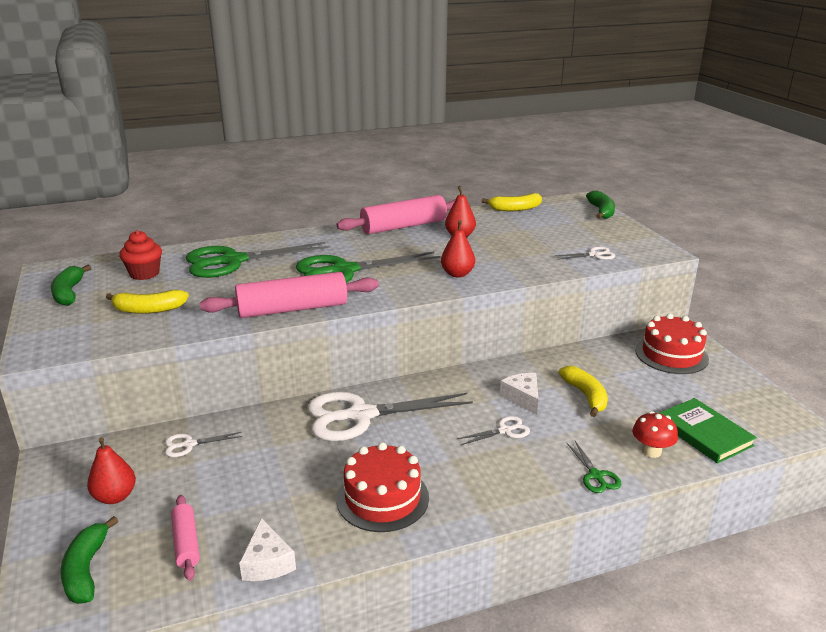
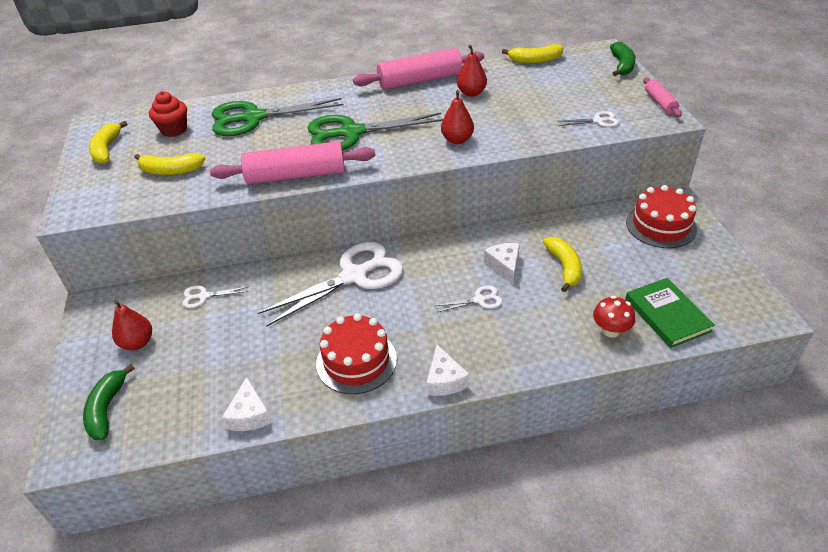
camera: 10 degrees right, 15 degrees up
green banana [51,265,91,306] -> yellow banana [89,121,128,164]
pink rolling pin [171,495,200,581] -> pink rolling pin moved to [643,77,682,117]
white scissors [307,392,473,441] -> white scissors turned 150 degrees clockwise [258,241,404,327]
green scissors [567,441,621,493] -> none
none -> white cheese [426,345,469,396]

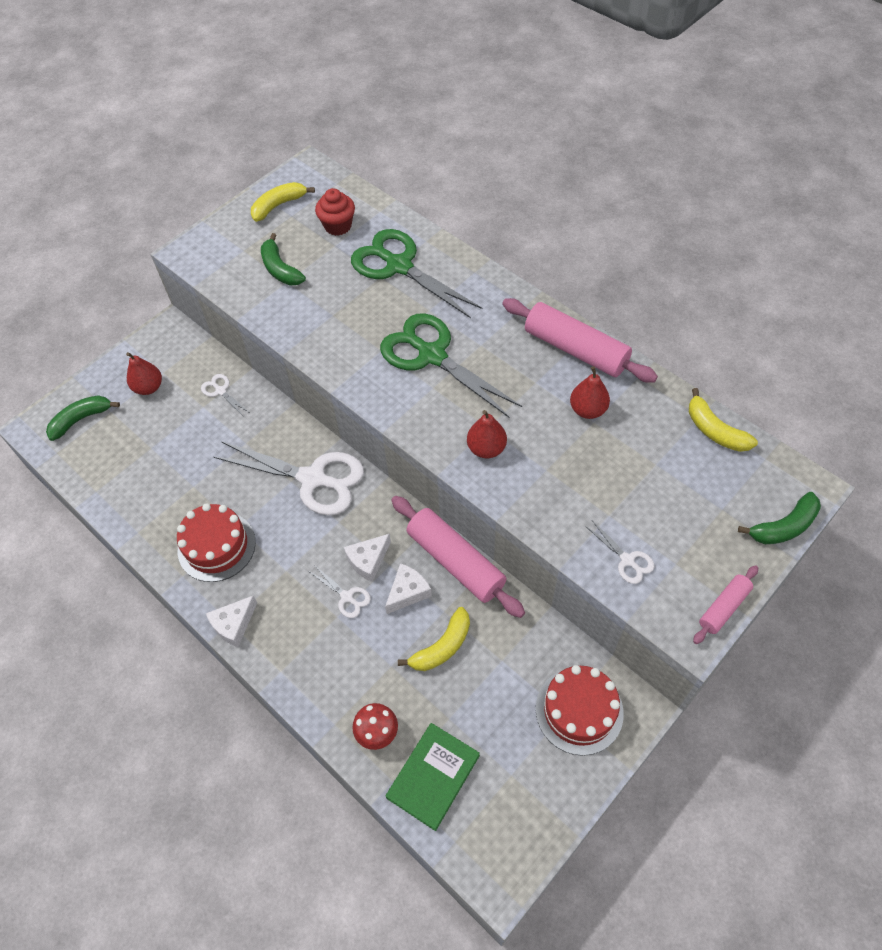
camera: 55 degrees right, 15 degrees up
yellow banana [134,153,206,175] -> green banana [261,233,306,285]
pink rolling pin [210,141,375,184] -> pink rolling pin moved to [391,496,525,618]
white cheese [222,377,272,431] -> white cheese moved to [344,534,391,582]

